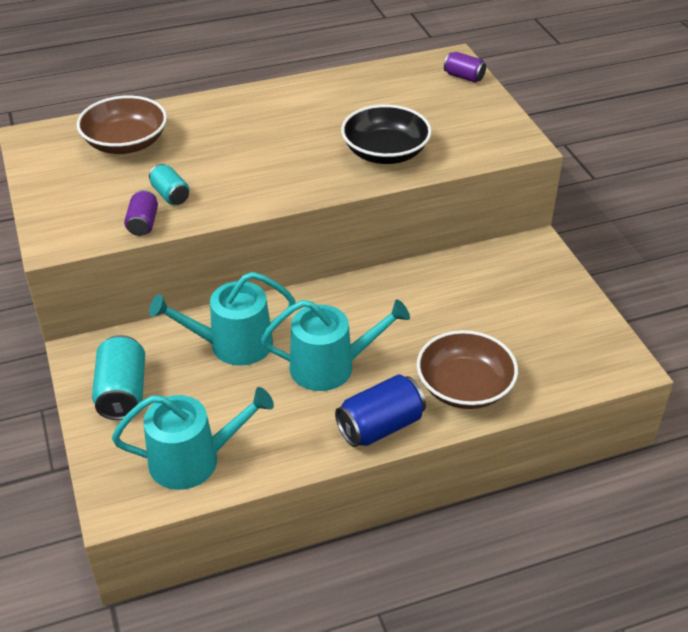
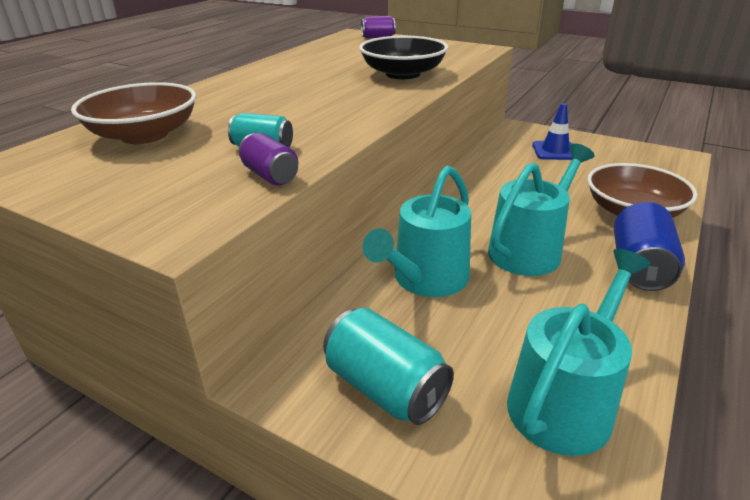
camera: 40 degrees left, 10 degrees down
none -> blue traffic cone [532,103,572,160]

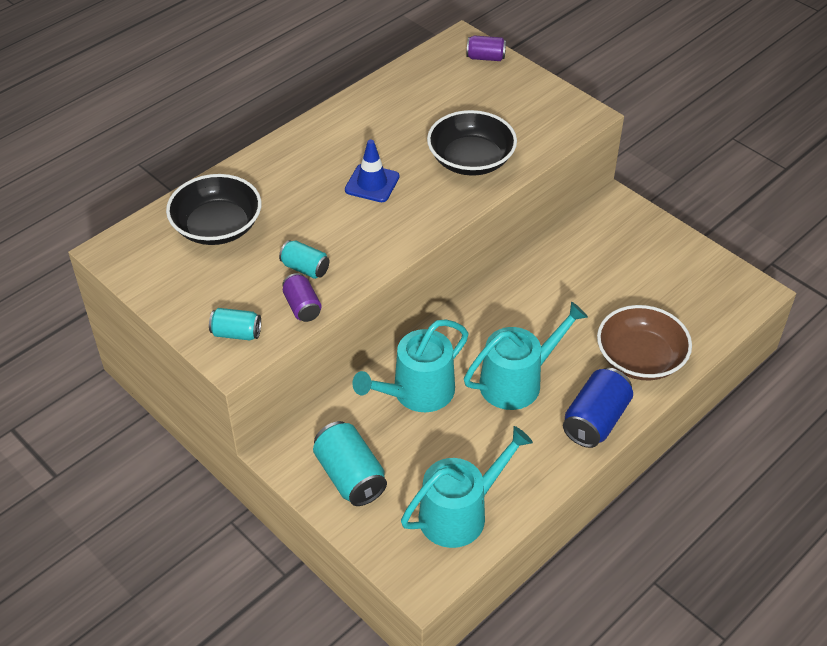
camera: 15 degrees right, 15 degrees up
brown bowl [71,82,196,144] -> black bowl [166,174,262,245]
blue traffic cone [532,103,572,160] -> blue traffic cone moved to [345,140,399,202]
none -> turquoise can [209,308,261,340]

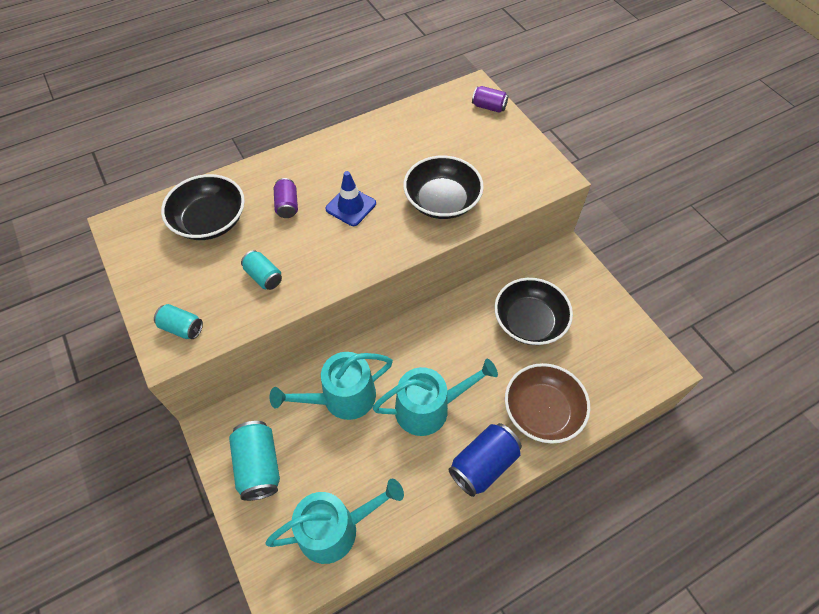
camera: 15 degrees right, 10 degrees up
purple can [282,273,322,322] -> purple can moved to [274,178,298,218]
none -> black bowl [495,278,573,345]

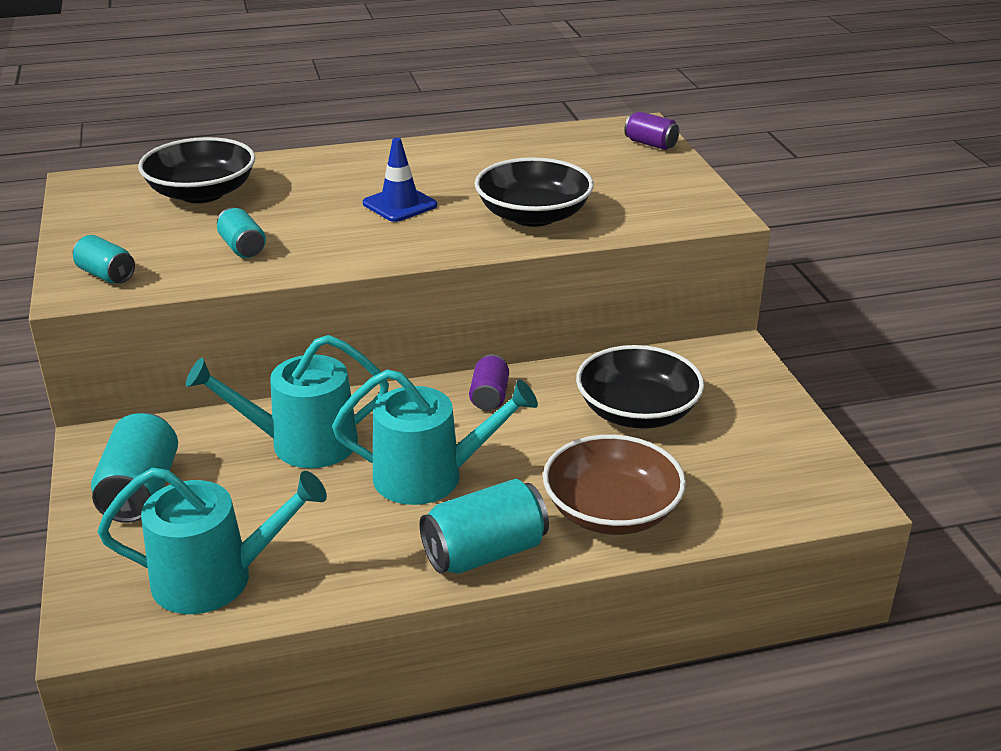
camera: 15 degrees right, 25 degrees down
purple can [274,178,298,218] -> purple can moved to [469,354,509,410]
blue can [448,423,522,497] -> turquoise can [419,479,549,574]

